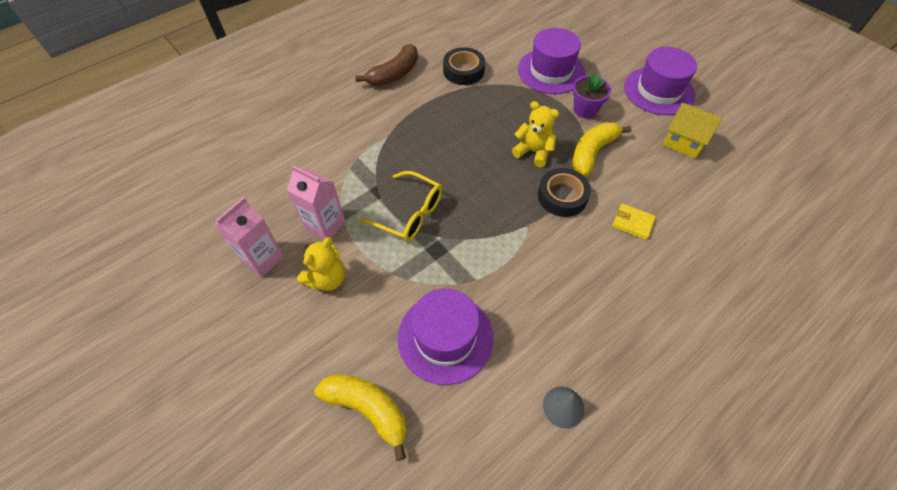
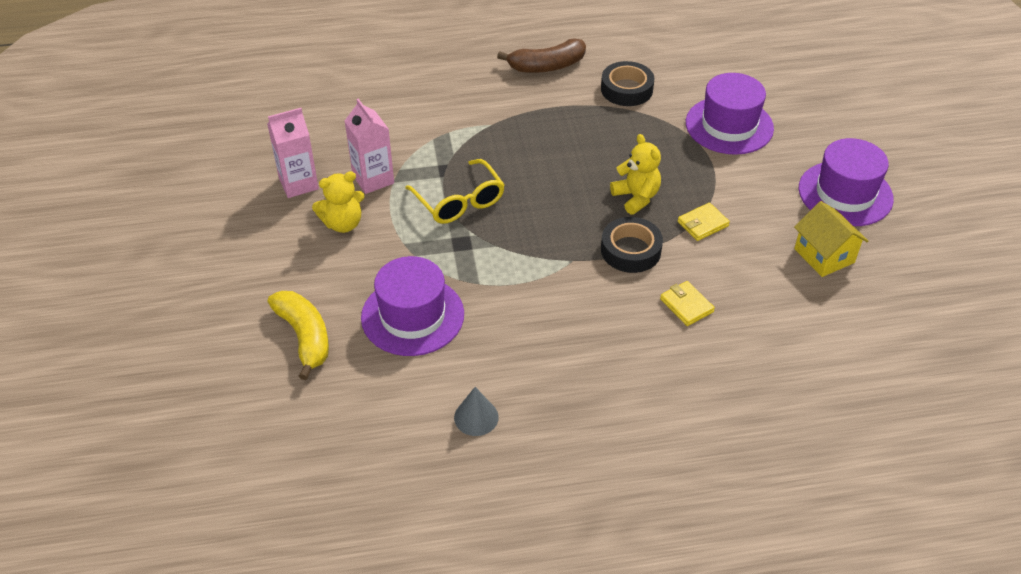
camera: 30 degrees right, 10 degrees down
yellow banana [572,122,631,176] -> yellow wallet [678,203,730,241]
purple flower pot [573,72,611,118] -> none

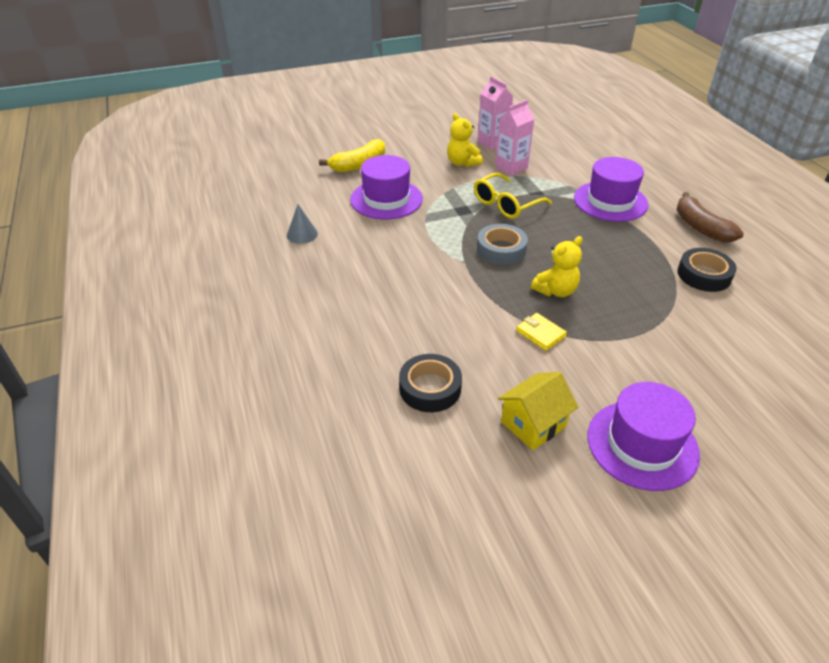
camera: 80 degrees right, 5 degrees down
black tape [601,217,663,273] -> black tape moved to [399,354,462,412]
yellow wallet [660,281,715,326] -> none
purple hat [686,73,774,155] -> purple hat moved to [574,157,649,222]
none -> grey tape [477,224,528,265]

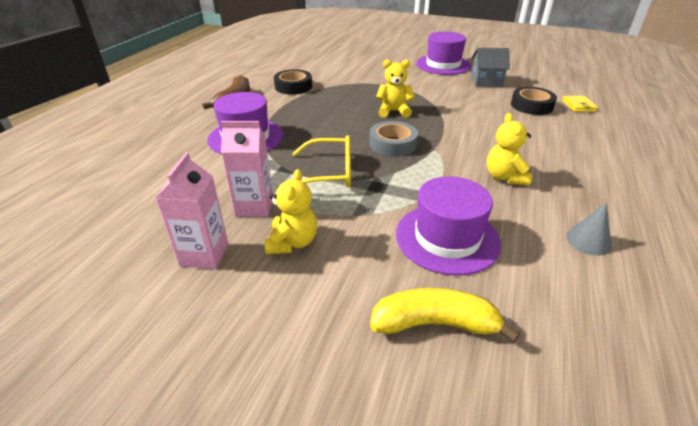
camera: 140 degrees left, 5 degrees down
yellow house [498,372,578,450] -> grey house [471,48,510,87]
yellow wallet [516,313,567,351] -> yellow wallet moved to [562,96,598,112]
none -> yellow teddy bear [487,113,532,185]

